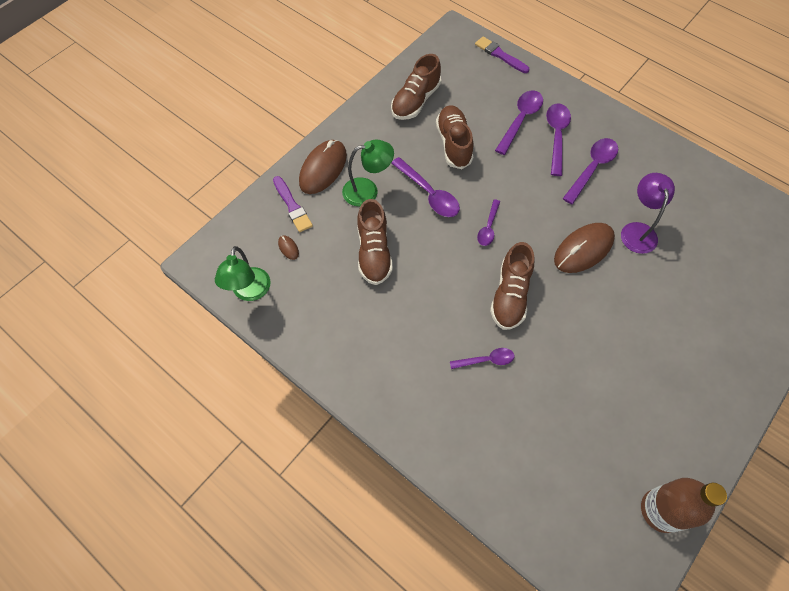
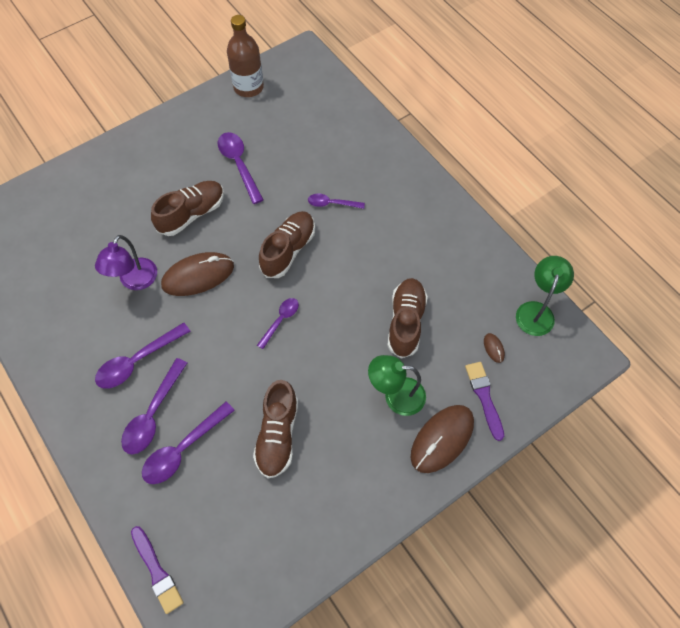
camera: 165 degrees left, 0 degrees up
brown shoe [391,54,441,120] -> brown shoe moved to [151,181,224,236]
purple spoon [391,157,460,217] -> purple spoon moved to [218,132,264,204]

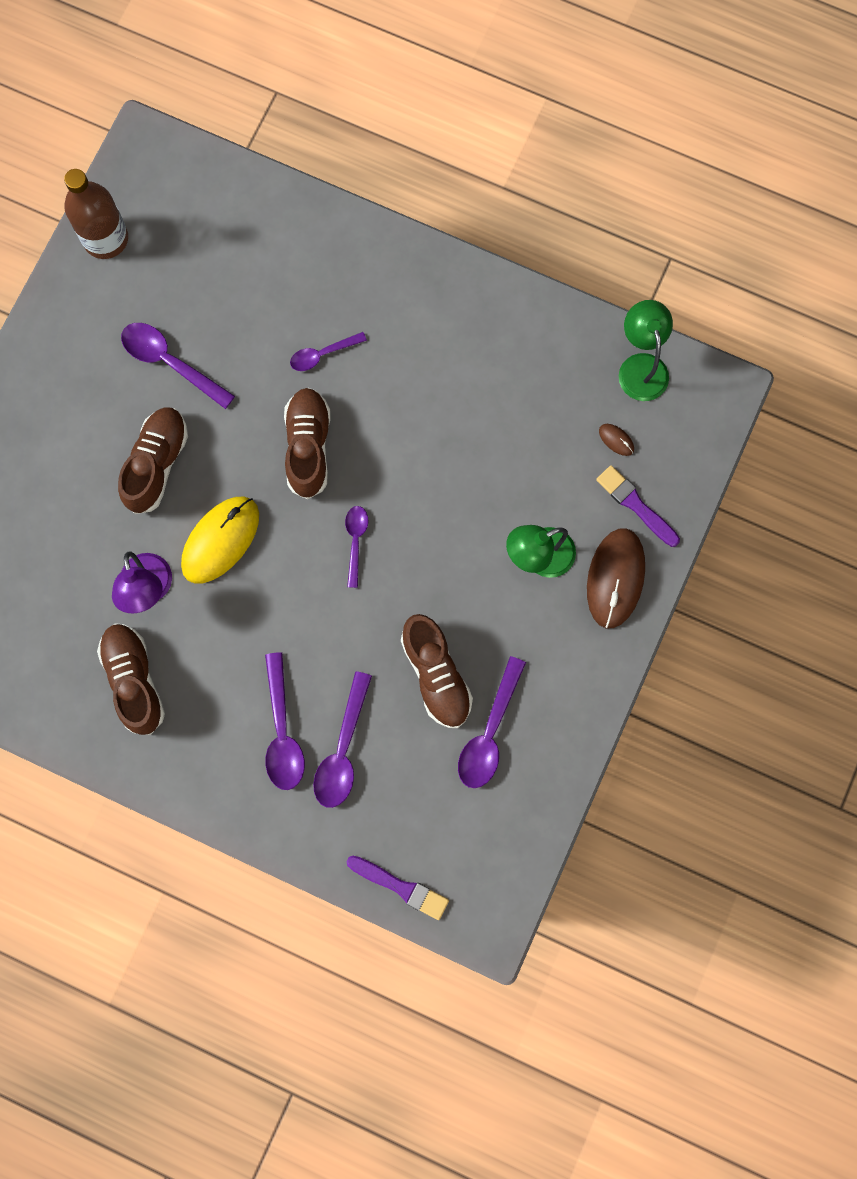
camera: 30 degrees left, 15 degrees up
purple spoon [95,322,191,389] -> purple spoon moved to [458,656,526,788]
brown mouse [161,252,234,296] -> yellow mouse [181,497,259,583]
brown shoe [387,278,428,359] -> brown shoe moved to [97,623,165,735]

